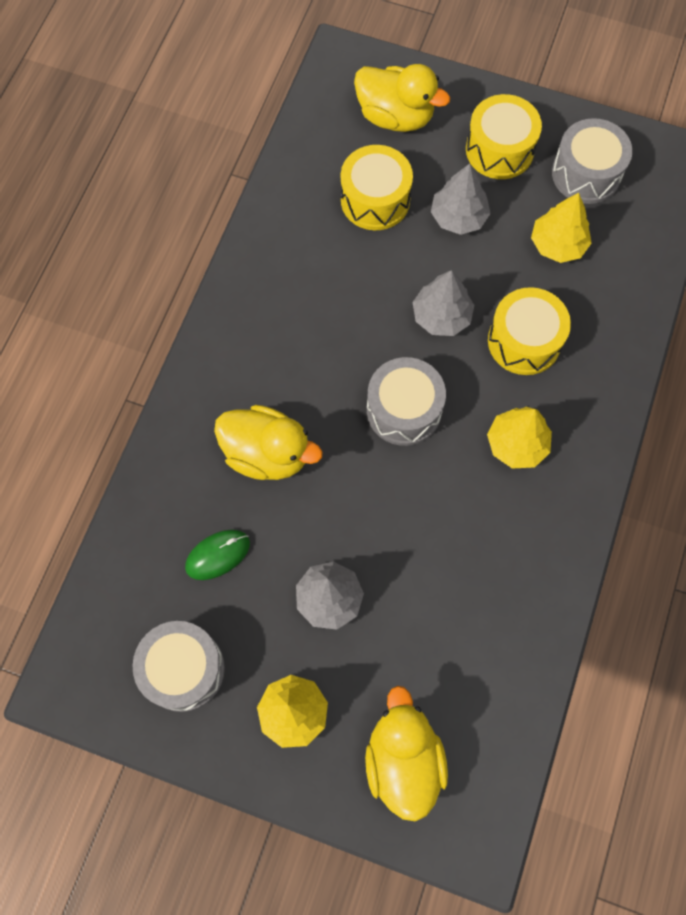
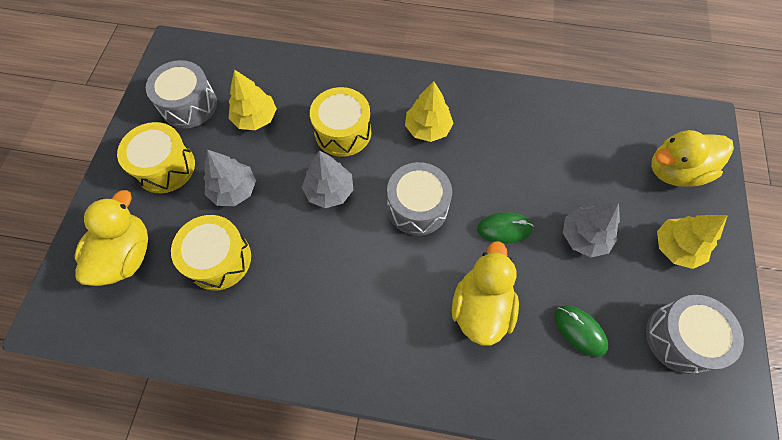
camera: 100 degrees left, 5 degrees down
none -> green mouse [477,212,533,244]

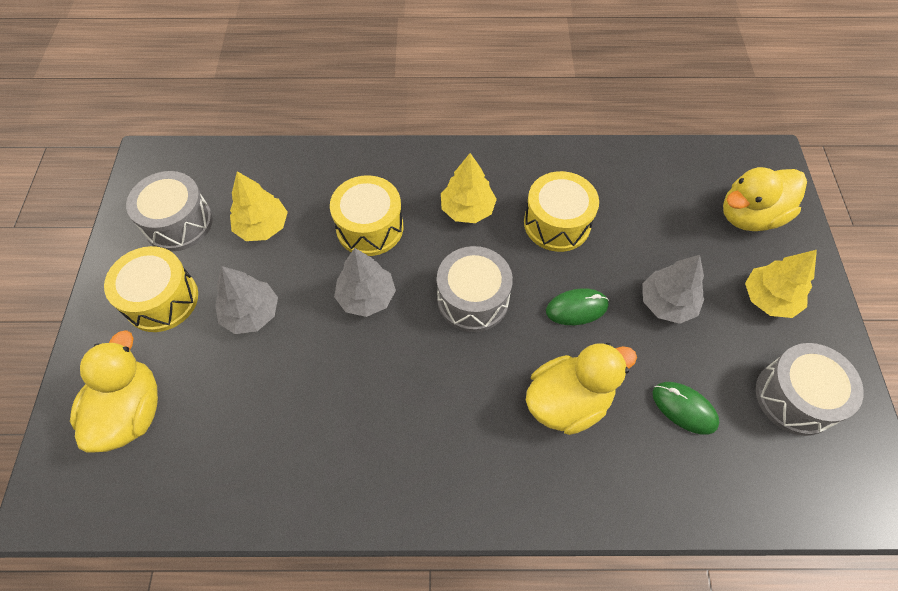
camera: 10 degrees left, 5 degrees down
yellow drum [171,215,251,291] -> yellow drum moved to [524,171,599,252]
yellow duck [452,241,519,345] -> yellow duck turned 60 degrees clockwise [526,343,637,435]

